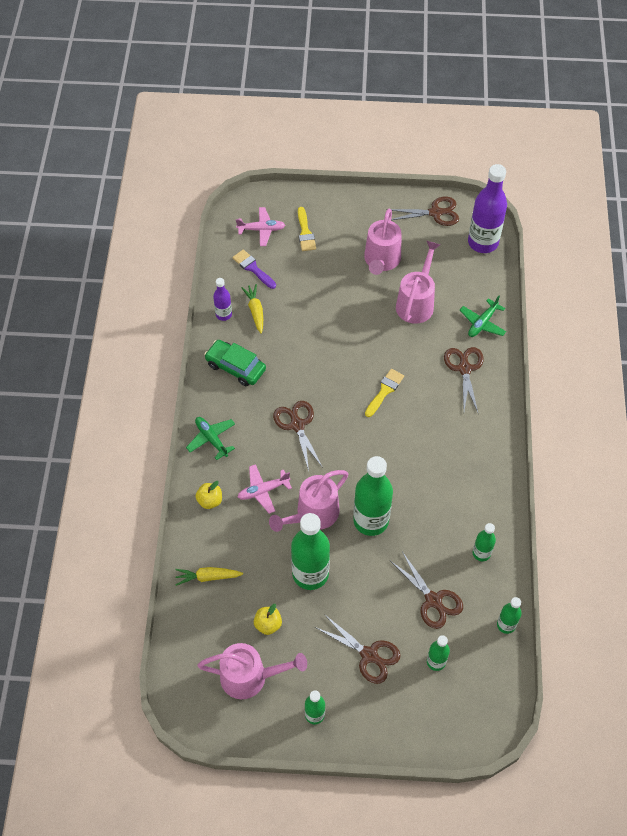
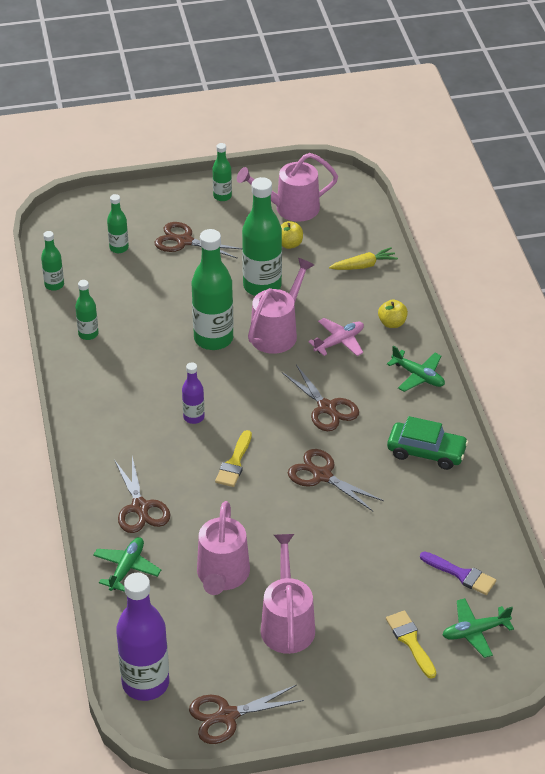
camera: 165 degrees right, 15 degrees down
purple bottle [213,278,232,321] -> purple bottle moved to [182,362,205,424]
pink plane [236,207,285,246] -> green plane [443,598,514,658]
yellow carrot [241,284,263,334] -> none
brown scissors [391,553,463,629] -> brown scissors moved to [288,449,384,511]

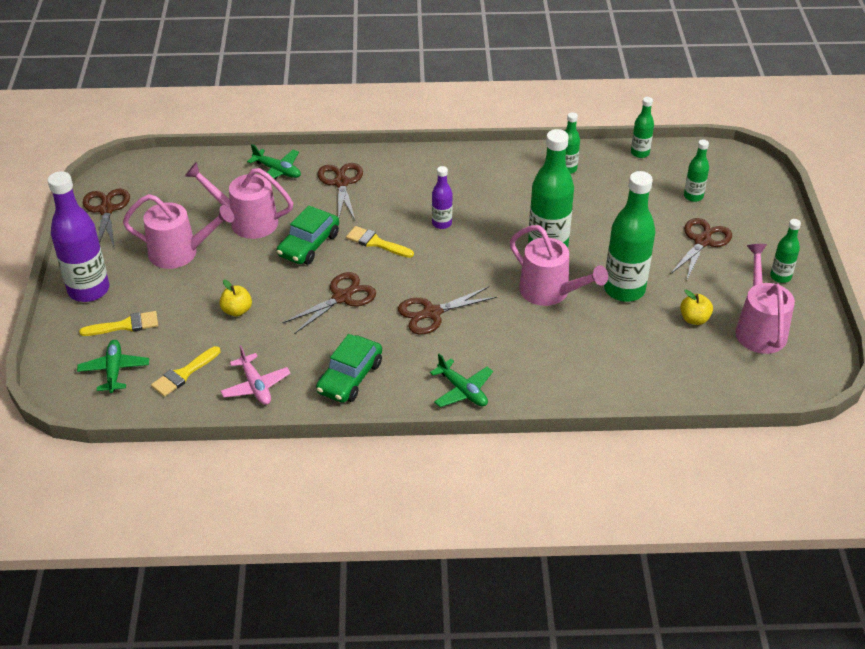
camera: 100 degrees right, 0 degrees up
brown scissors [115,456,171,533] -> brown scissors turned 90 degrees clockwise [318,163,363,220]
purple bottle [116,573,169,701] -> purple bottle moved to [48,171,109,302]
pink plane [308,318,364,356] -> pink plane moved to [220,345,291,405]
yellow carrot [329,247,398,270] -> none
yellow apple [378,299,408,328] -> yellow apple moved to [220,279,252,317]
green plane [387,346,445,392] -> green plane turned 90 degrees counterclockwise [430,353,493,407]
purple brush [420,551,496,595] -> yellow brush [151,346,220,397]
none -> green car [277,206,339,265]

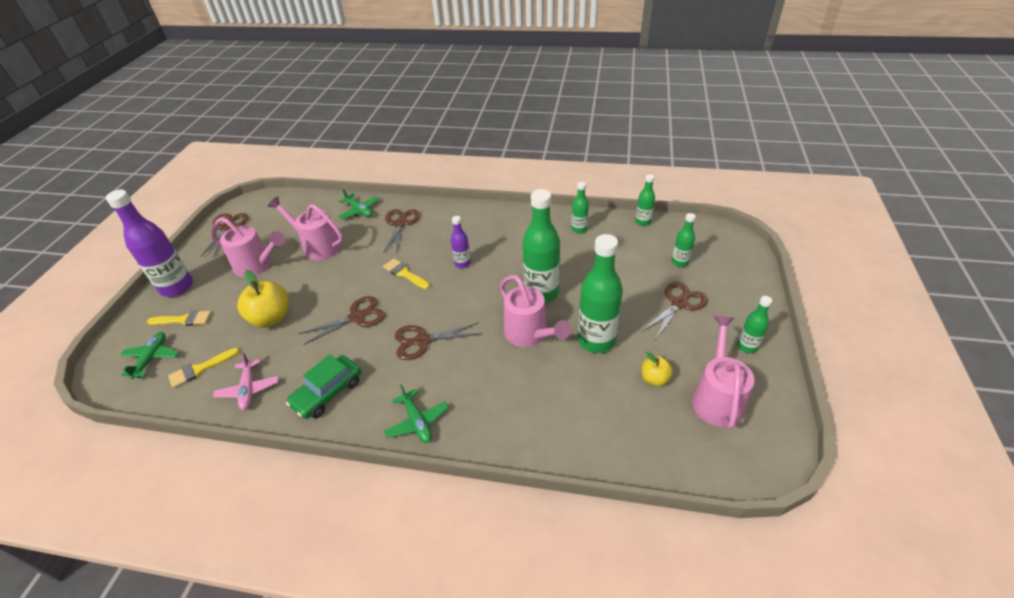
camera: 15 degrees right, 0 degrees up
yellow apple [220,279,252,317] -> yellow apple [237,270,289,328], size x1.80
green car [277,206,339,265] -> none

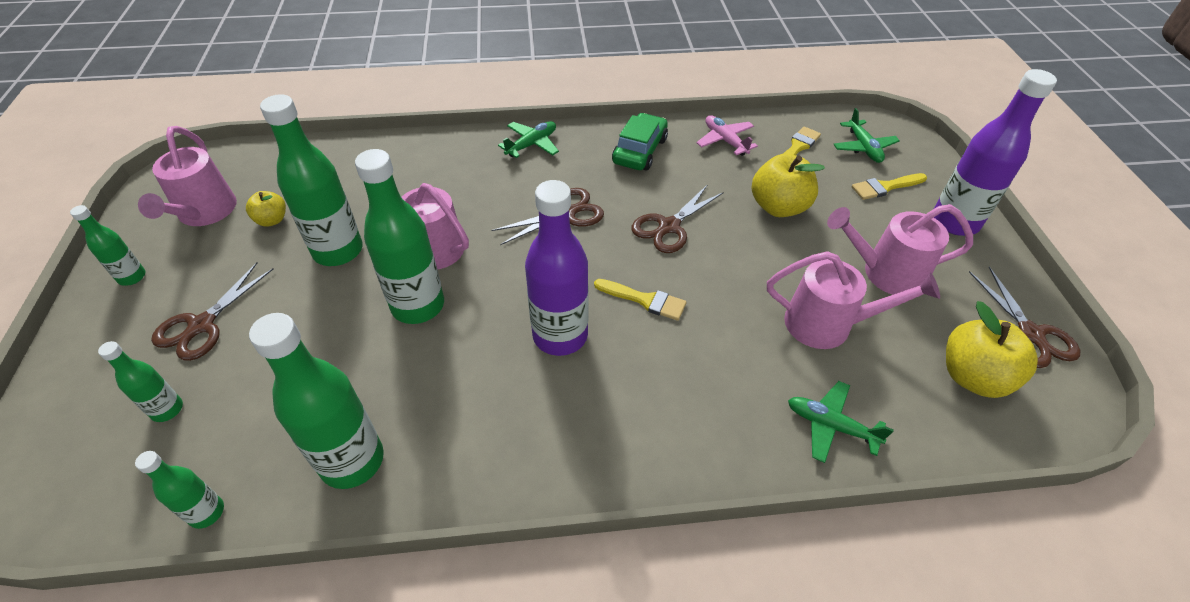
camera: 160 degrees right, 5 degrees up
brown scissors [383,209,420,254] -> none
green plane [384,384,449,443] -> green plane turned 90 degrees clockwise [498,121,559,158]
purple bottle [451,216,471,268] -> purple bottle [525,180,589,356], size x1.96
green bottle [571,182,589,234] -> green bottle [249,313,384,489], size x1.96
none -> yellow apple [946,301,1038,398]

